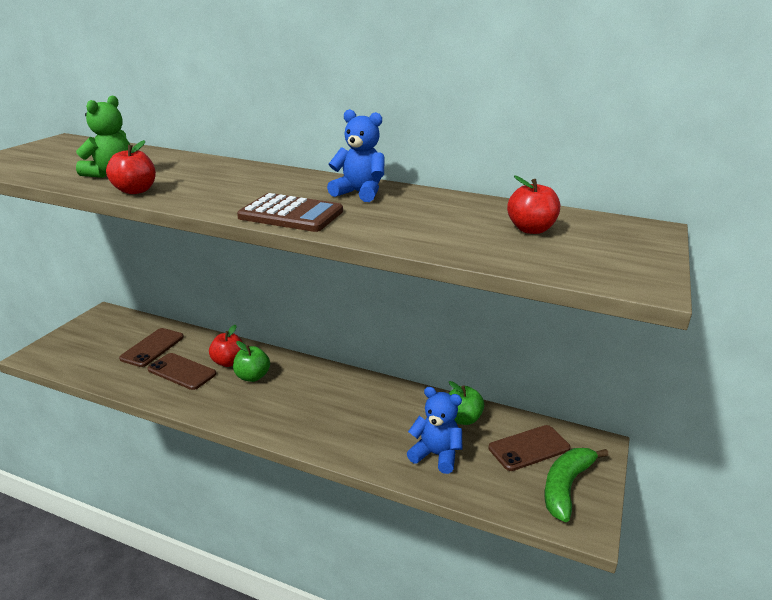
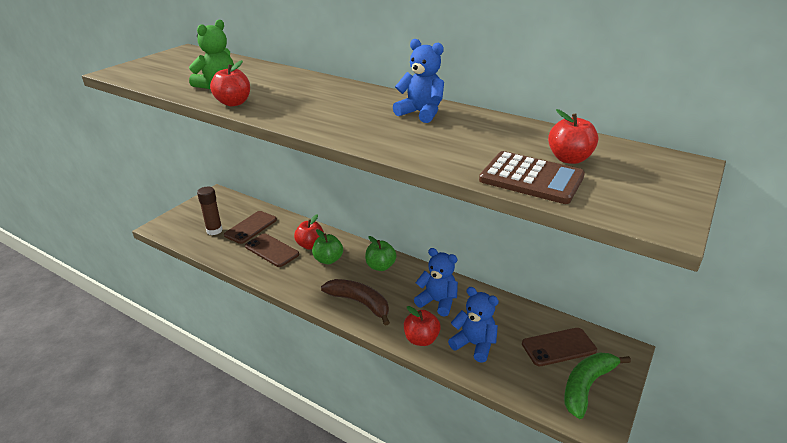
camera: 10 degrees right, 5 degrees up
brown calculator [237,193,343,232] -> brown calculator moved to [479,151,585,204]
green apple [448,381,484,425] -> green apple moved to [365,236,397,271]
none -> brown glue stick [197,187,223,235]
none -> brown banana [321,279,390,326]
none -> red apple [404,306,441,346]
none -> blue teddy bear [414,248,458,316]

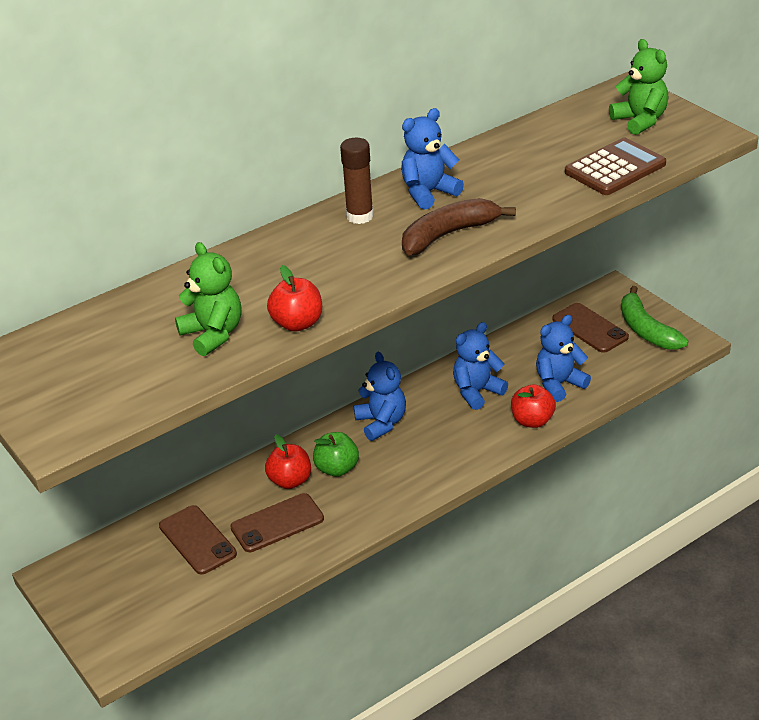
camera: 65 degrees left, 5 degrees up
brown glue stick [197,187,223,235] -> brown glue stick moved to [340,138,374,224]
brown banana [321,279,390,326] -> brown banana moved to [402,198,516,256]
green apple [365,236,397,271] -> blue teddy bear [354,352,406,441]
brown phone [522,328,597,366] -> brown phone turned 45 degrees counterclockwise [552,303,629,353]
red apple [548,109,598,164] -> none
none -> green teddy bear [609,39,668,135]

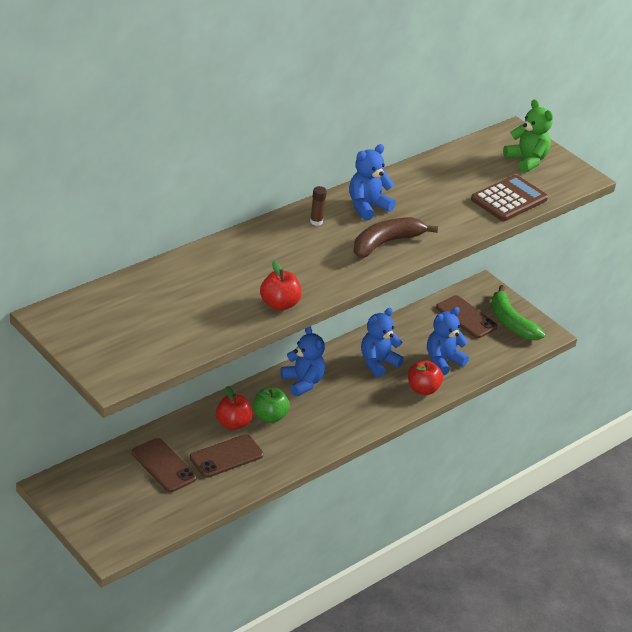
camera: 10 degrees left, 0 degrees up
green teddy bear [175,242,241,356] -> none
brown glue stick [340,138,374,224] -> brown glue stick [310,186,327,226], size x0.61

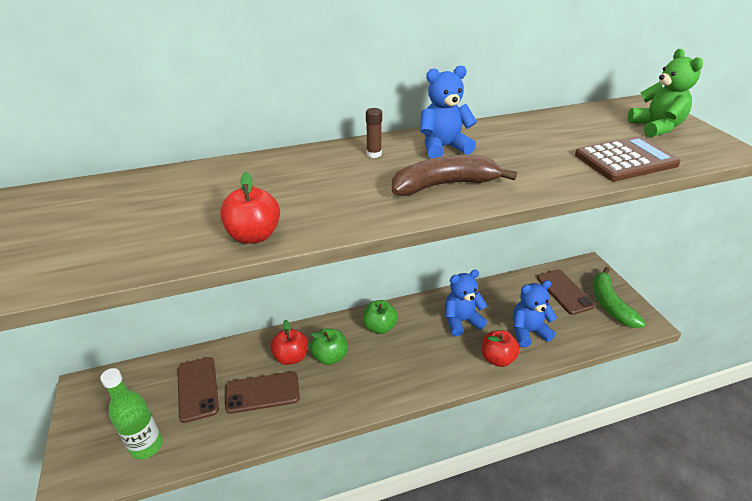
camera: 25 degrees right, 0 degrees up
blue teddy bear [281,327,325,396] -> green apple [363,300,398,334]
none -> green bottle [100,368,163,460]

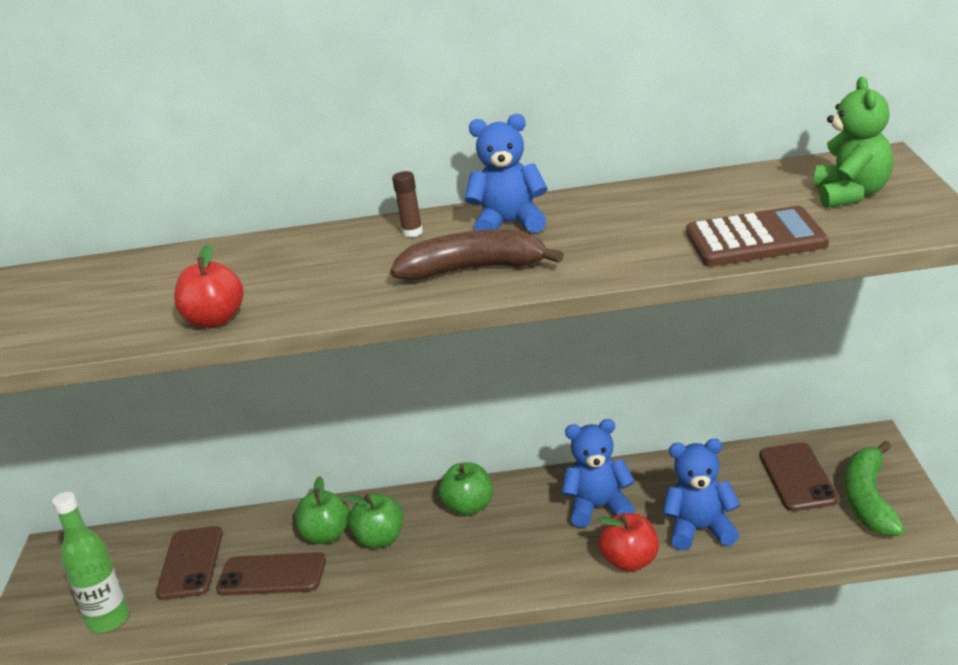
camera: 20 degrees right, 10 degrees down
red apple [271,319,308,365] -> green apple [295,476,350,544]

